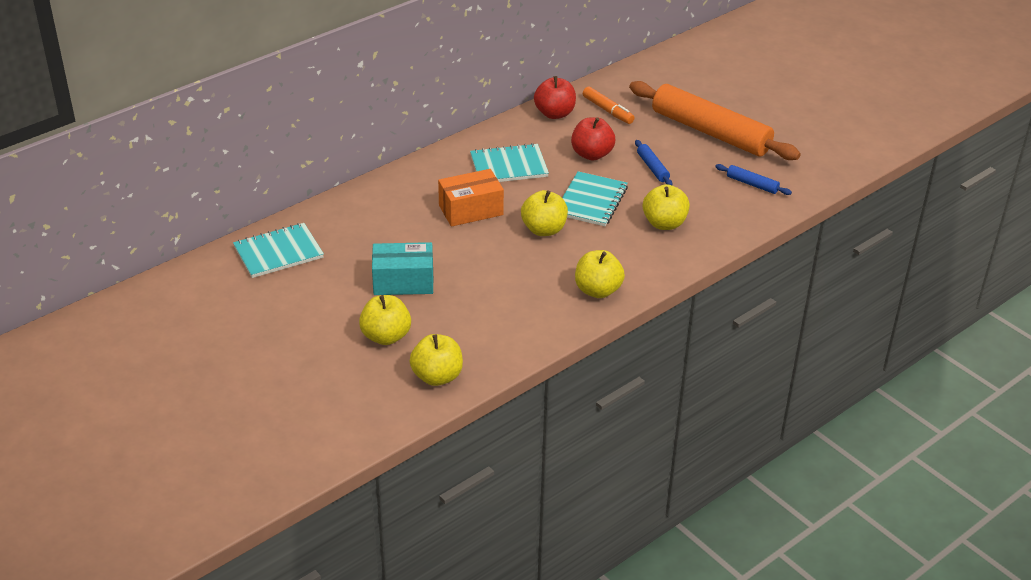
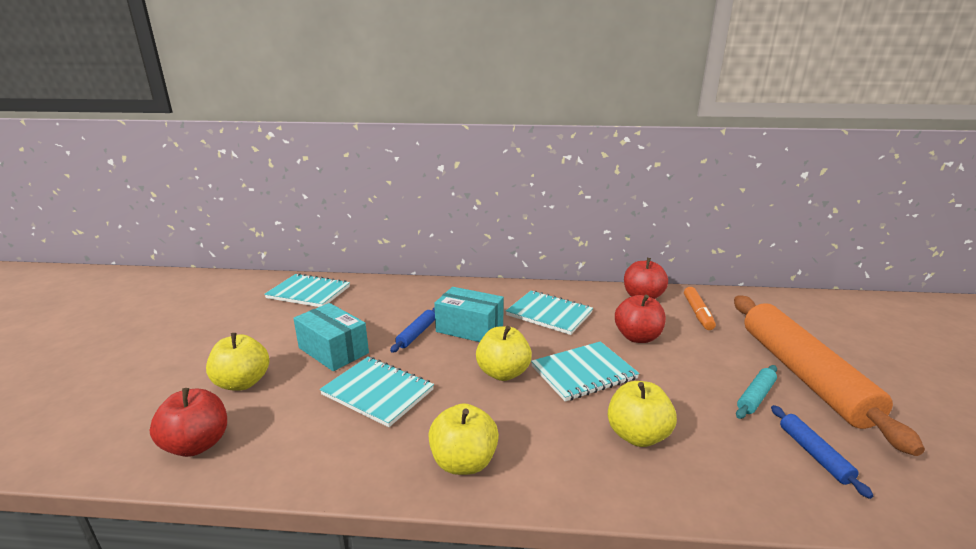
camera: 45 degrees right, 15 degrees down
yellow apple [410,334,463,386] -> red apple [150,388,227,457]
orange box [438,169,504,227] -> turquoise box [434,287,504,342]
blue rolling pin [635,140,672,185] -> blue rolling pin moved to [390,307,435,353]
none -> turquoise notebook [320,357,434,427]
none -> turquoise rolling pin [736,365,777,419]

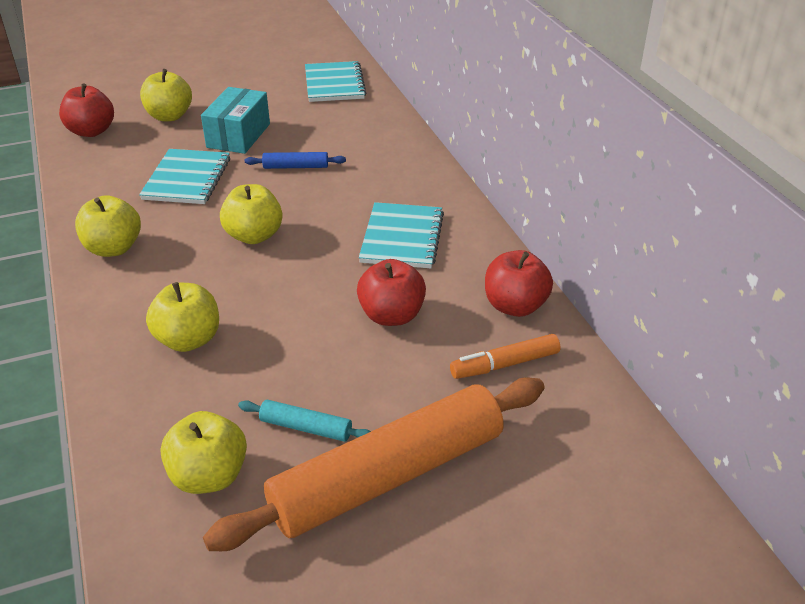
camera: 65 degrees right, 15 degrees up
turquoise box [434,287,504,342] -> none
turquoise notebook [531,341,639,401] -> none
blue rolling pin [771,405,873,499] -> yellow apple [161,411,247,494]

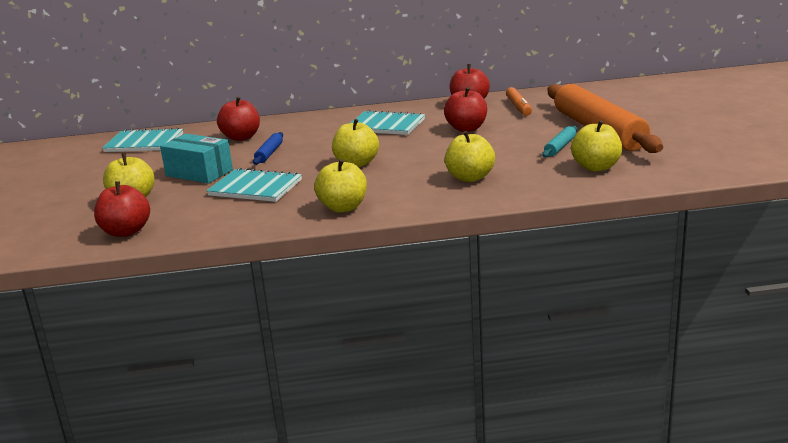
camera: 75 degrees left, 15 degrees down
none -> red apple [217,97,260,141]

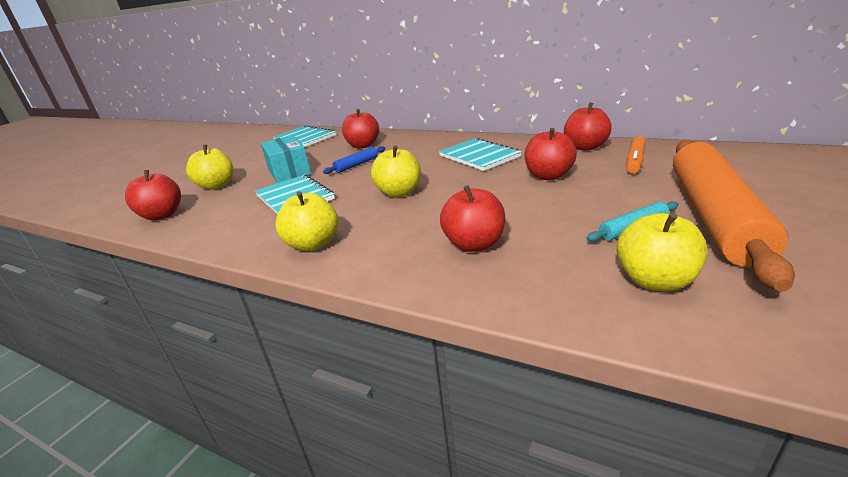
camera: 35 degrees right, 5 degrees up
yellow apple [445,131,495,182] -> red apple [440,185,505,252]

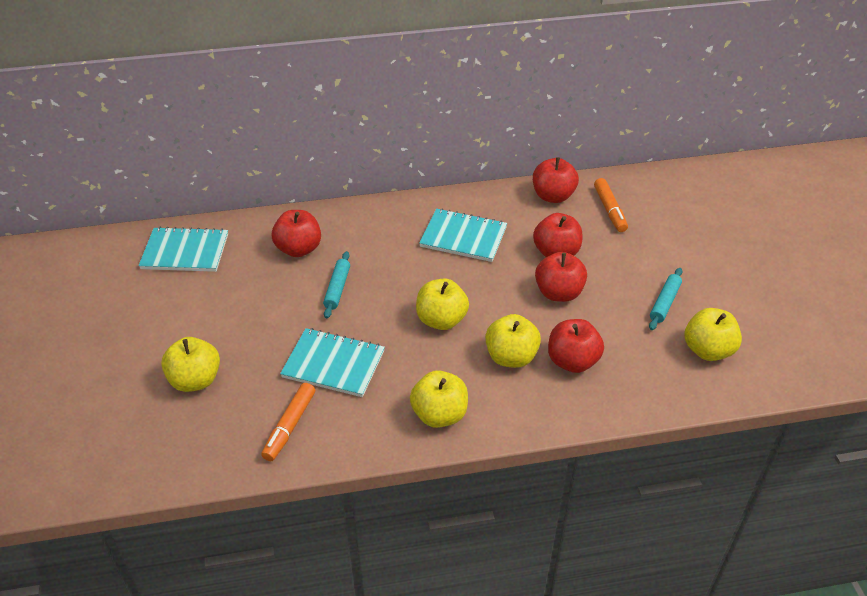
camera: 40 degrees left, 15 degrees up
red apple [125,170,181,221] -> red apple moved to [535,252,587,302]
turquoise box [261,135,311,183] -> none
blue rolling pin [323,146,385,174] -> turquoise rolling pin [323,251,350,319]
orange rolling pin [673,139,795,292] -> none
none -> orange marker [261,383,315,461]
none -> yellow apple [485,314,541,368]

